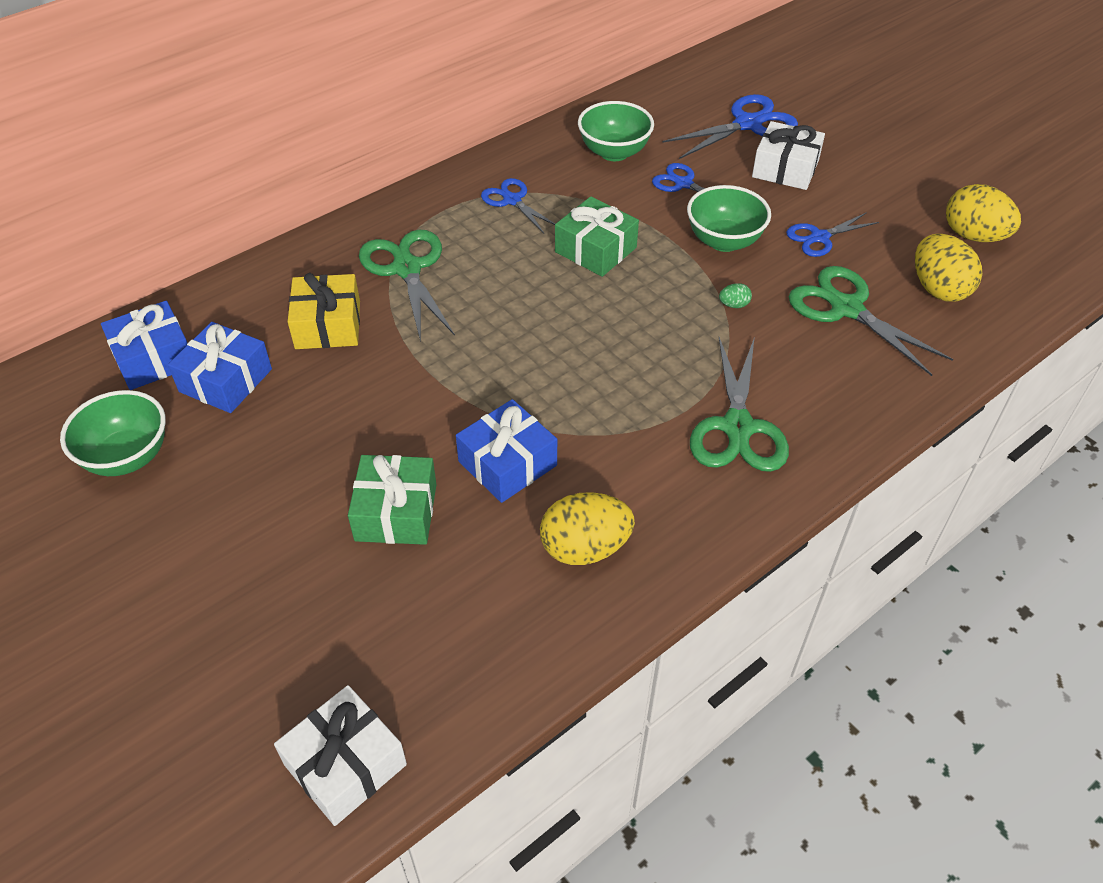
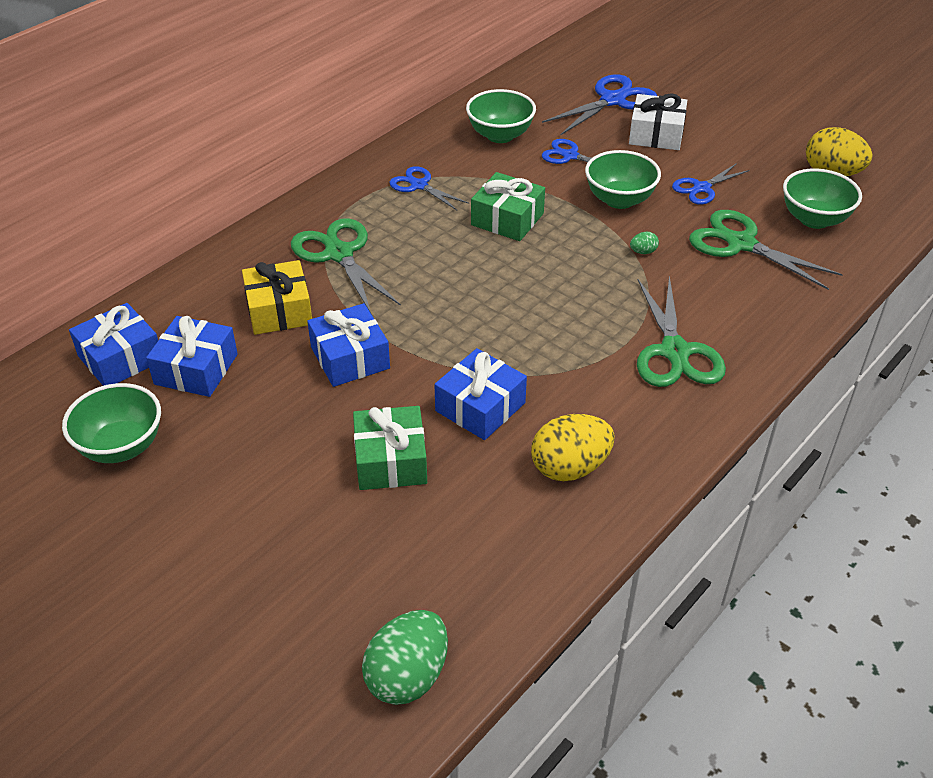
camera: 10 degrees left, 5 degrees down
white gift [274,685,407,826] -> green egg [362,610,448,705]
yellow egg [915,234,982,302] -> green bowl [783,168,862,229]
none -> blue gift [307,303,390,387]

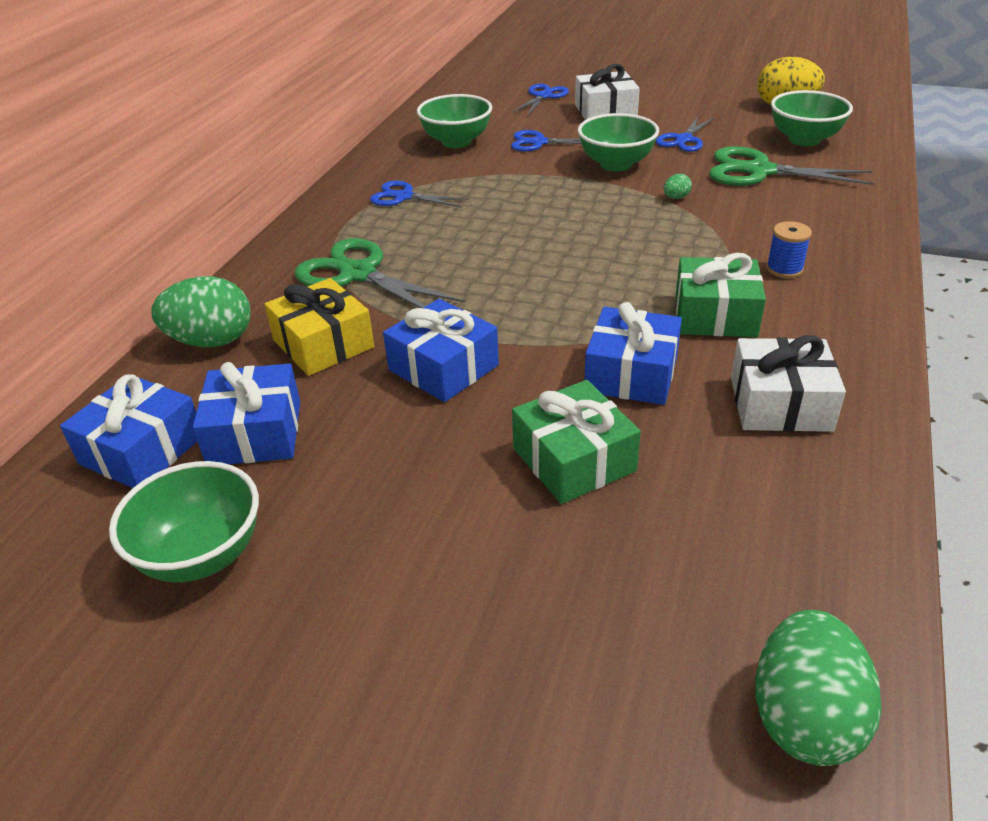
camera: 20 degrees left, 5 degrees down
green gift [471,172,545,241] -> green gift moved to [676,253,766,337]
yellow egg [531,414,615,481] -> white gift [731,335,846,432]
blue scissors [542,74,657,136] -> blue scissors [512,84,569,115], size x0.61
green scissors [637,276,726,387] -> blue spool [766,221,812,278]
none -> green egg [151,276,251,347]

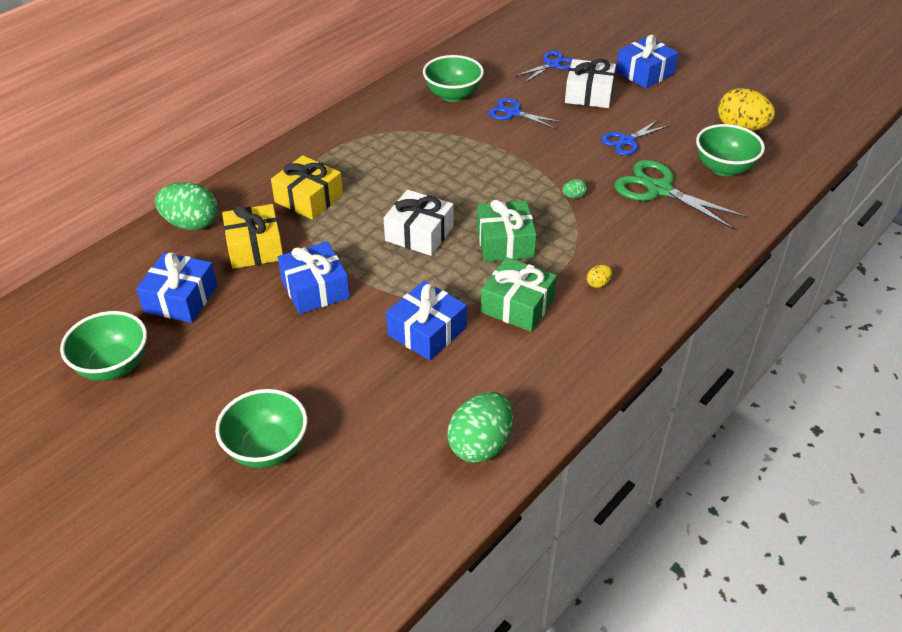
camera: 20 degrees right, 5 degrees up
blue gift [60,374,197,488] -> blue gift moved to [616,35,678,88]
green scissors [295,238,465,308] -> yellow gift [271,155,343,220]
blue scissors [370,181,469,207] -> none
green gift [512,380,641,504] -> green gift moved to [477,200,537,262]
green bowl [578,113,659,171] -> green bowl moved to [215,389,307,468]
white gift [731,335,846,432] -> white gift moved to [384,190,453,256]
green egg [755,610,882,766] -> green egg moved to [447,392,513,463]
blue spool [766,221,812,278] -> yellow egg [587,265,613,288]

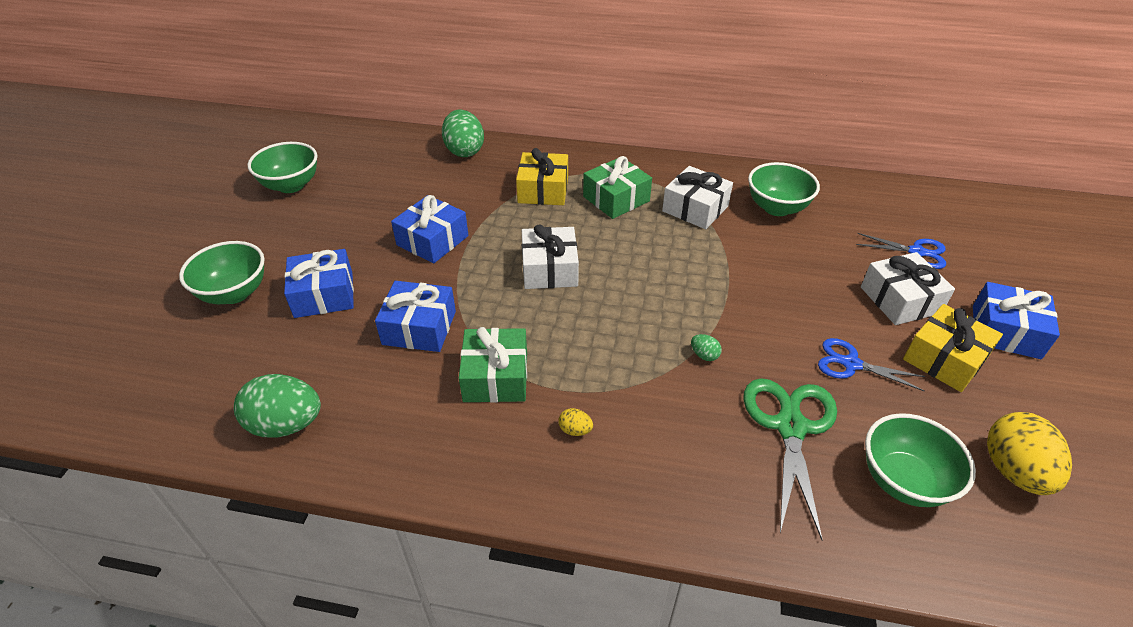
camera: 60 degrees right, 0 degrees up
blue gift [136,252,217,323] -> blue gift moved to [284,249,354,318]
yellow gift [222,204,283,269] -> yellow gift moved to [903,304,1003,392]
green gift [477,200,537,262] -> green gift moved to [583,156,652,219]
blue scissors [488,98,562,129] -> none
none -> white gift [662,166,733,229]

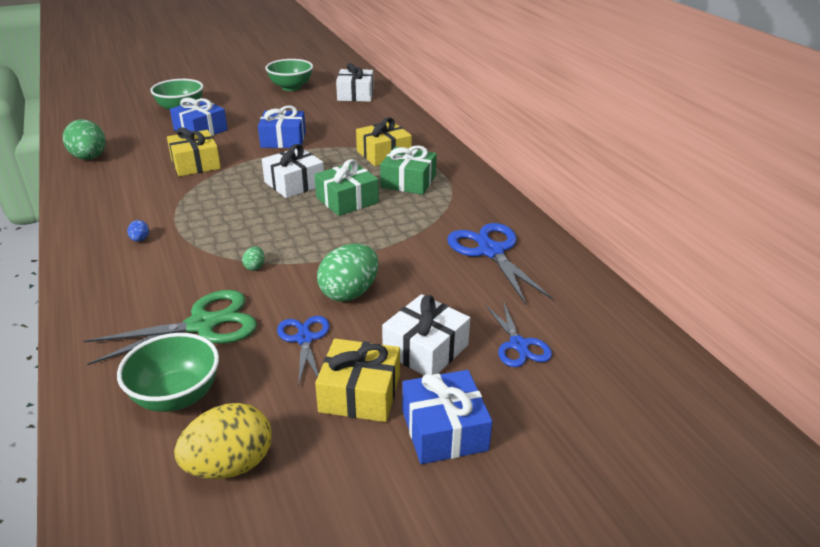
camera: 55 degrees right, 10 degrees down
blue gift [375,281,456,352] -> yellow gift [167,127,221,176]
green egg [442,110,484,157] -> green egg moved to [317,244,379,302]
green gift [459,327,527,403] -> green gift moved to [314,159,379,216]
yellow egg [558,408,593,436] -> blue egg [127,220,149,242]
white gift [662,166,733,229] -> white gift moved to [336,63,374,102]
green bowl [748,162,820,216] -> blue scissors [447,223,553,305]

